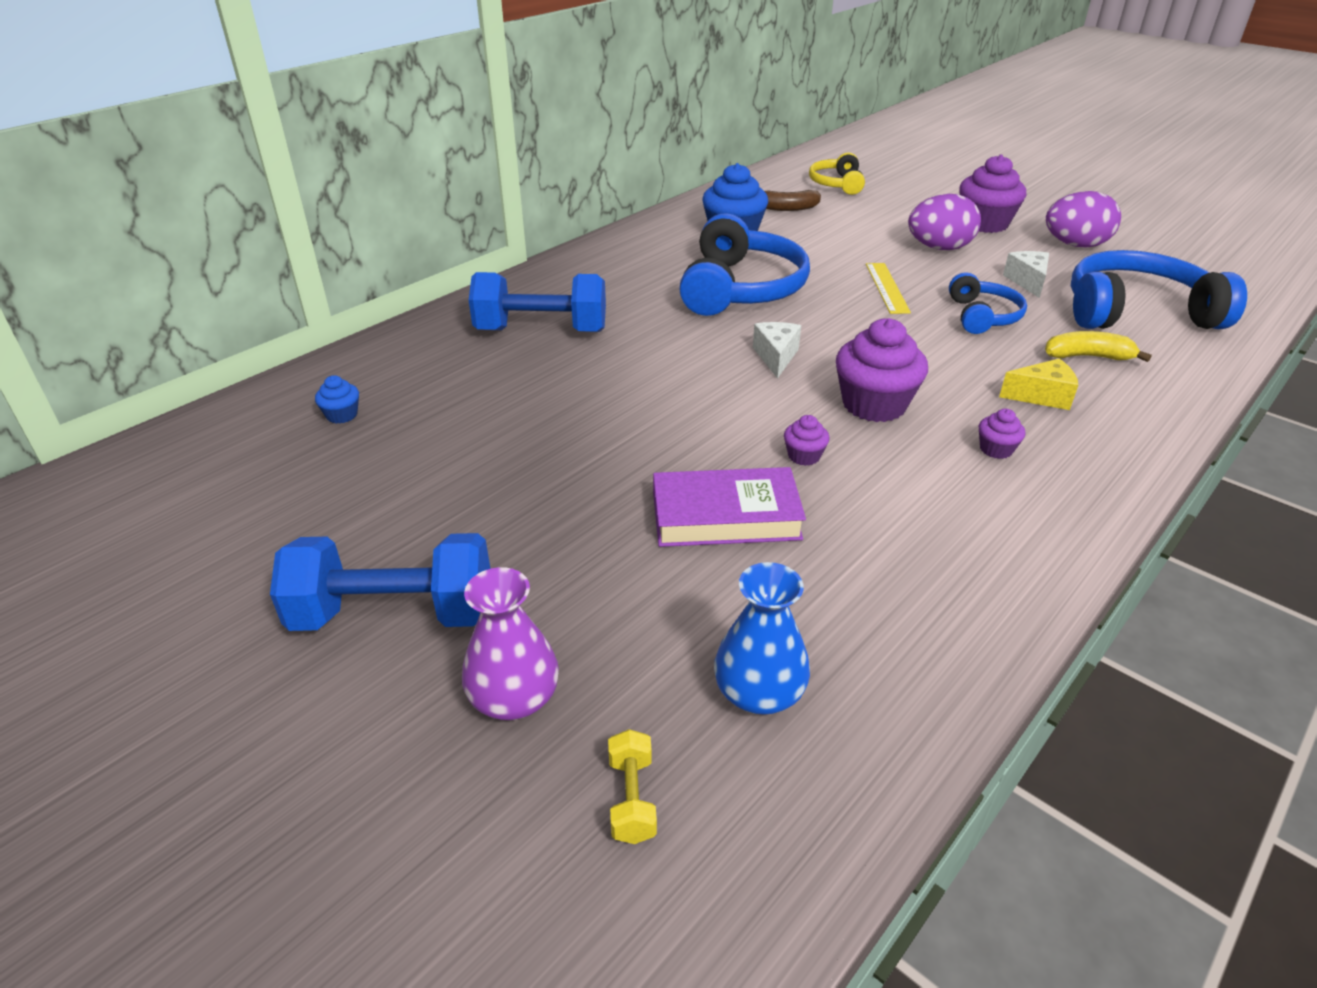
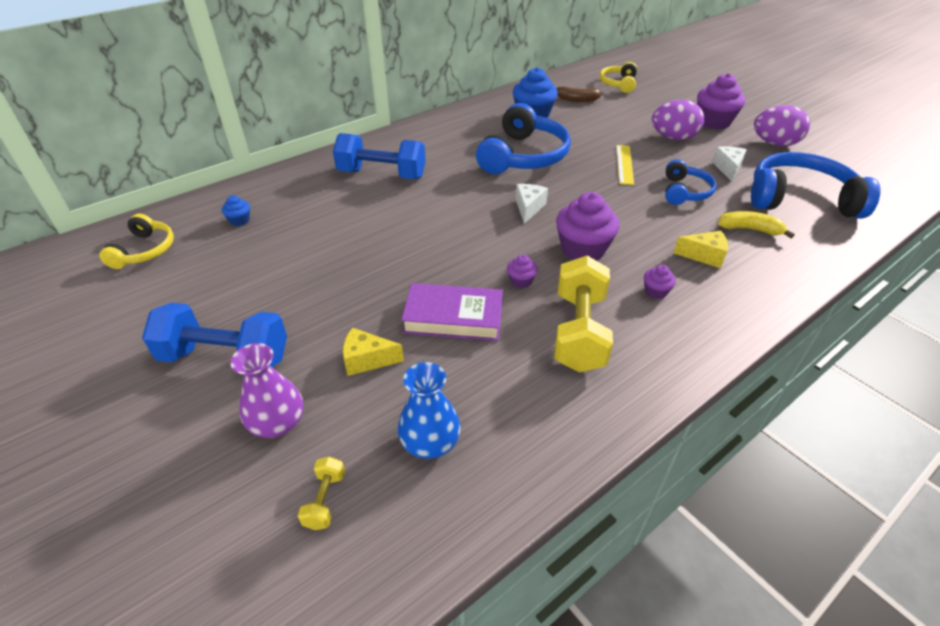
camera: 10 degrees right, 5 degrees up
none -> yellow headphones [99,213,174,269]
none -> yellow cheese [343,328,404,376]
none -> yellow dumbbell [554,256,613,373]

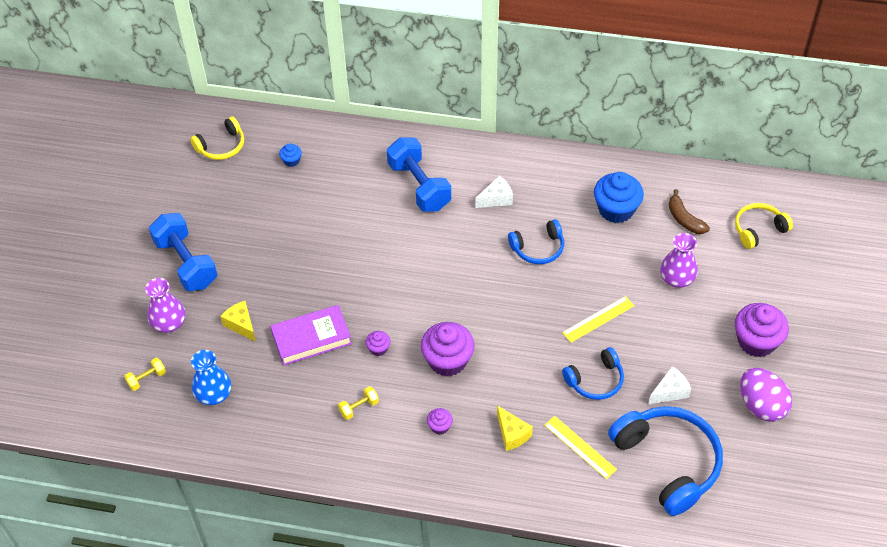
camera: 50 degrees right, 10 degrees up
purple book [401,283,503,341] -> purple book turned 75 degrees counterclockwise [271,305,352,366]
blue headphones [476,103,571,174] -> blue headphones [508,219,564,264], size x0.55
white cheese [516,184,548,224] -> white cheese moved to [475,176,513,208]
yellow dumbbell [554,256,613,373] -> yellow dumbbell [338,386,379,420], size x0.44
purple egg [652,100,704,140] -> none
yellow banana [718,211,795,238] -> yellow ruler [544,416,617,479]
none -> purple vase [660,233,698,288]

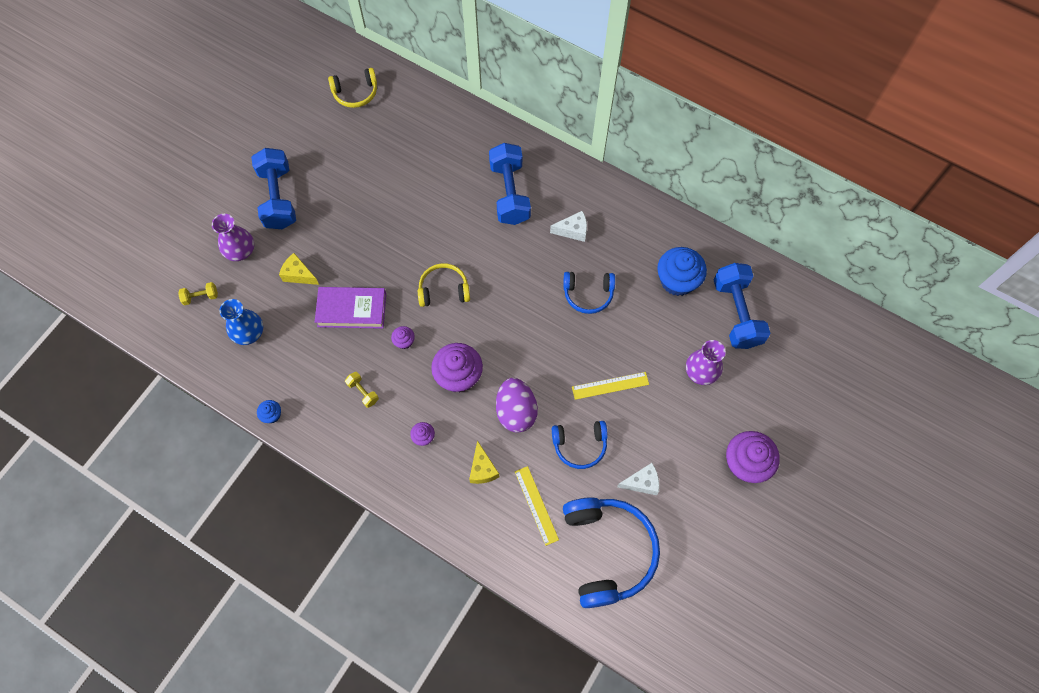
camera: 20 degrees right, 15 degrees up
yellow cheese [220,301,256,342] -> yellow cheese turned 45 degrees counterclockwise [279,253,319,285]
blue cupcake [279,143,302,167] -> blue cupcake moved to [257,400,281,423]
yellow dumbbell [338,386,379,420] -> yellow dumbbell turned 60 degrees clockwise [345,372,379,408]
brown banana [669,189,710,234] -> blue dumbbell [714,263,770,349]
yellow headphones [735,203,793,249] -> yellow headphones moved to [418,263,470,307]
purple egg [740,368,792,422] -> purple egg moved to [496,378,538,433]

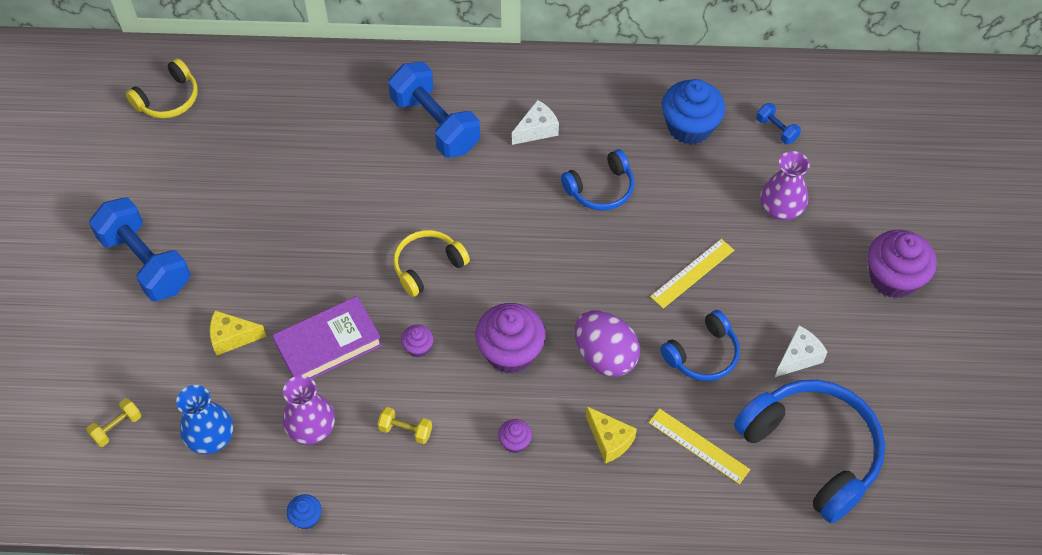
camera: 30 degrees left, 10 degrees down
purple vase [212,214,254,261] -> purple vase moved to [282,375,335,445]
blue dumbbell [714,263,770,349] -> blue dumbbell [756,103,801,144], size x0.44

